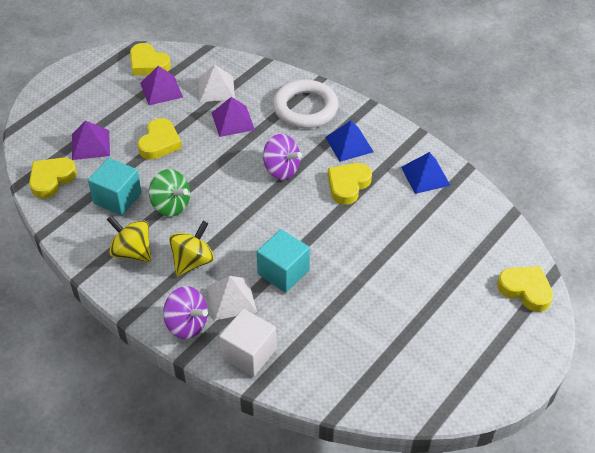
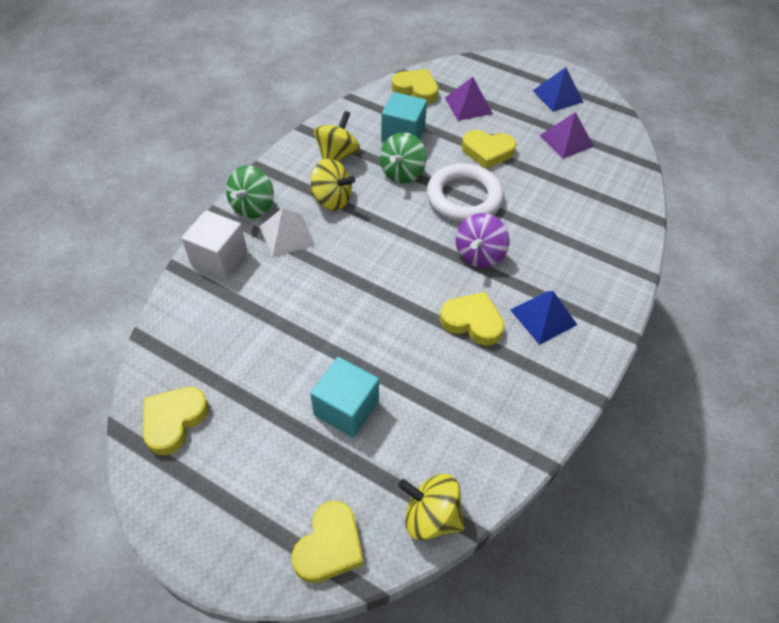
camera: 80 degrees right, 5 degrees up
yellow heart [130,43,171,75] -> yellow heart moved to [143,387,209,455]
purple spinning top [163,286,208,339] -> green spinning top [226,165,274,218]
white pyramid [198,64,235,102] -> none
purple pyramid [212,97,255,137] -> none
turquoise cube [257,229,310,293] -> turquoise cube moved to [310,357,379,438]
white ring [273,80,339,128] -> white ring moved to [427,163,504,223]
blue pyramid [401,152,451,194] -> blue pyramid moved to [532,67,583,112]
none -> yellow spinning top [398,474,465,540]

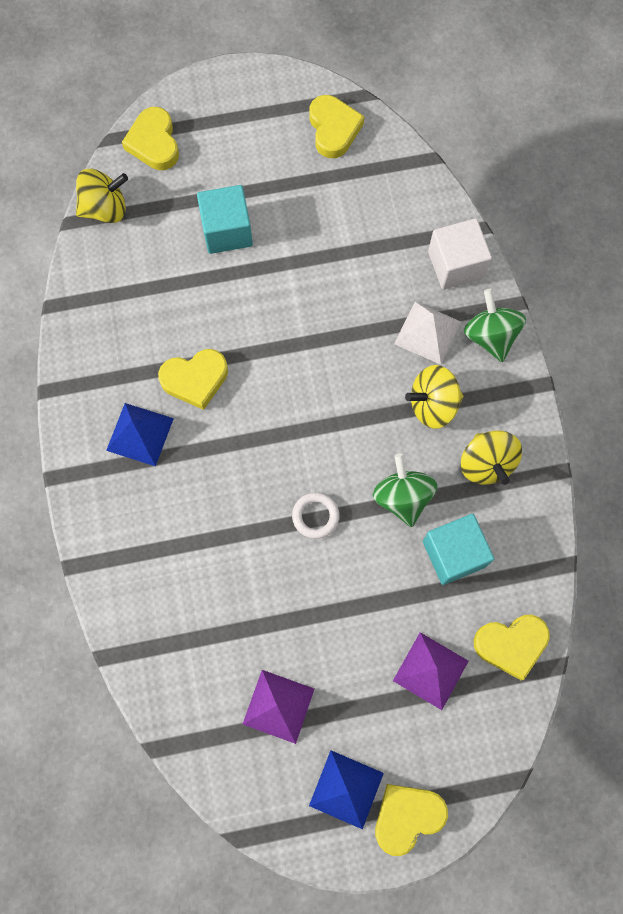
camera: 140 degrees right, 20 degrees up
white ring [427,163,504,223] -> white ring [292,492,340,539], size x0.48
purple spinning top [456,213,510,268] -> none
yellow heart [462,130,516,169] -> yellow heart moved to [375,784,448,856]

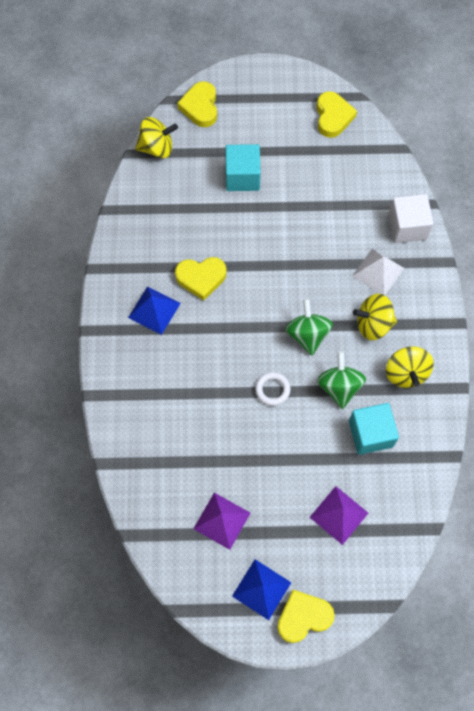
camera: 10 degrees right, 5 degrees down
green spinning top [464,289,526,362] -> green spinning top moved to [285,299,333,356]
yellow heart [474,615,550,680] -> none

